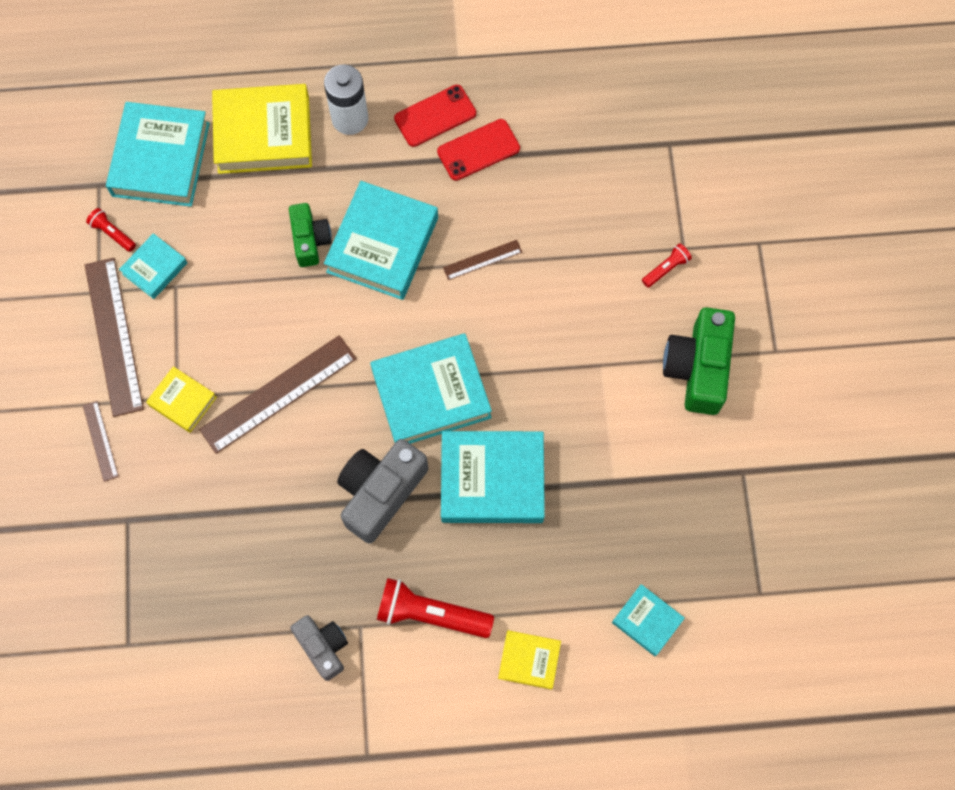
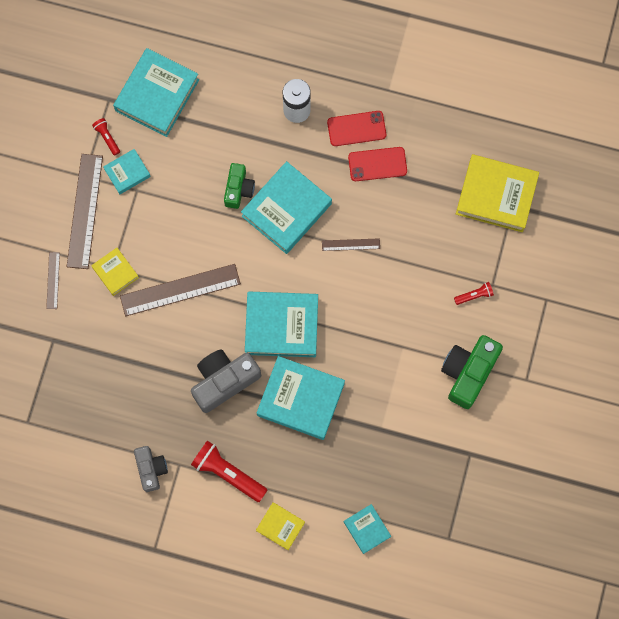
camera: 20 degrees right, 5 degrees up
yellow book [212,84,312,174] -> yellow book moved to [456,154,539,232]

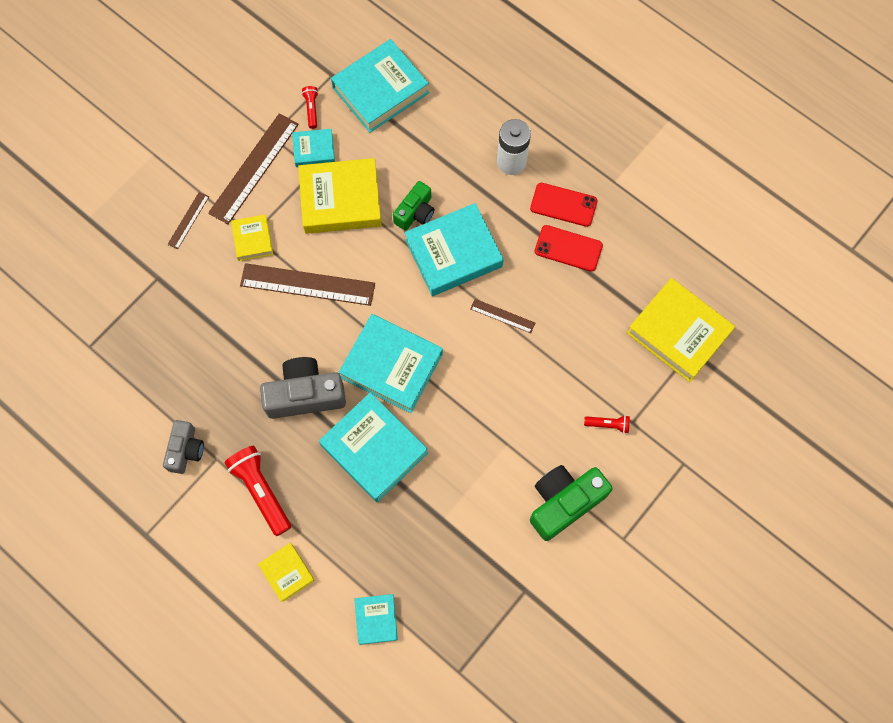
camera: 25 degrees right, 5 degrees down
none -> yellow book [298,158,382,234]

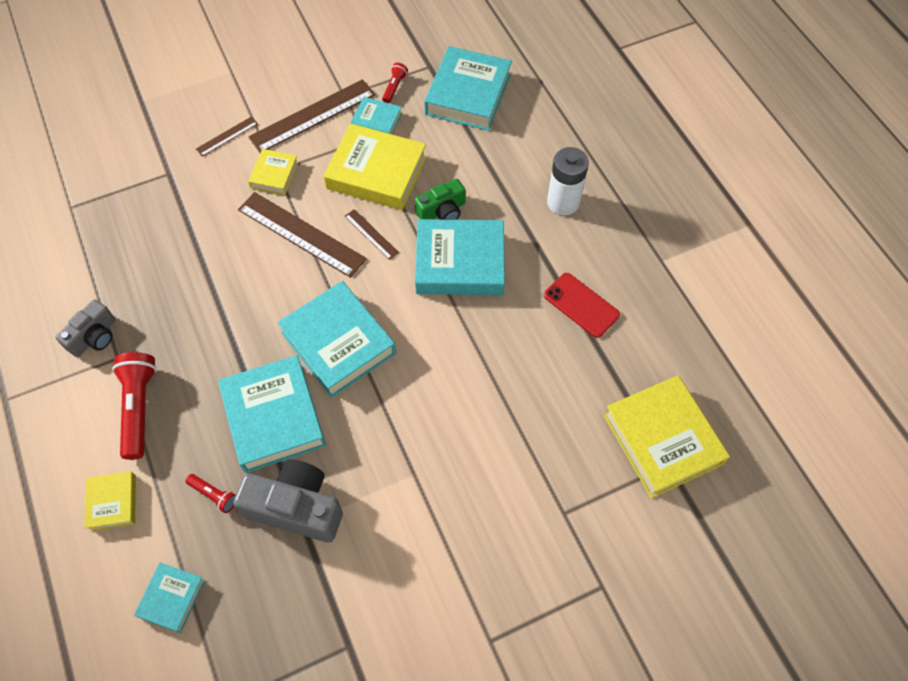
camera: 25 degrees right, 10 degrees down
grey camera [260,357,346,419] -> grey camera moved to [233,459,343,543]
turquoise book [331,39,429,133] -> turquoise book turned 60 degrees counterclockwise [424,46,512,131]
brown ruler [470,299,535,333] -> brown ruler moved to [345,209,399,260]
red phone [530,183,597,227] -> none
green camera [530,465,613,541] -> none
red flashlight [584,415,630,433] -> red flashlight moved to [185,474,235,513]

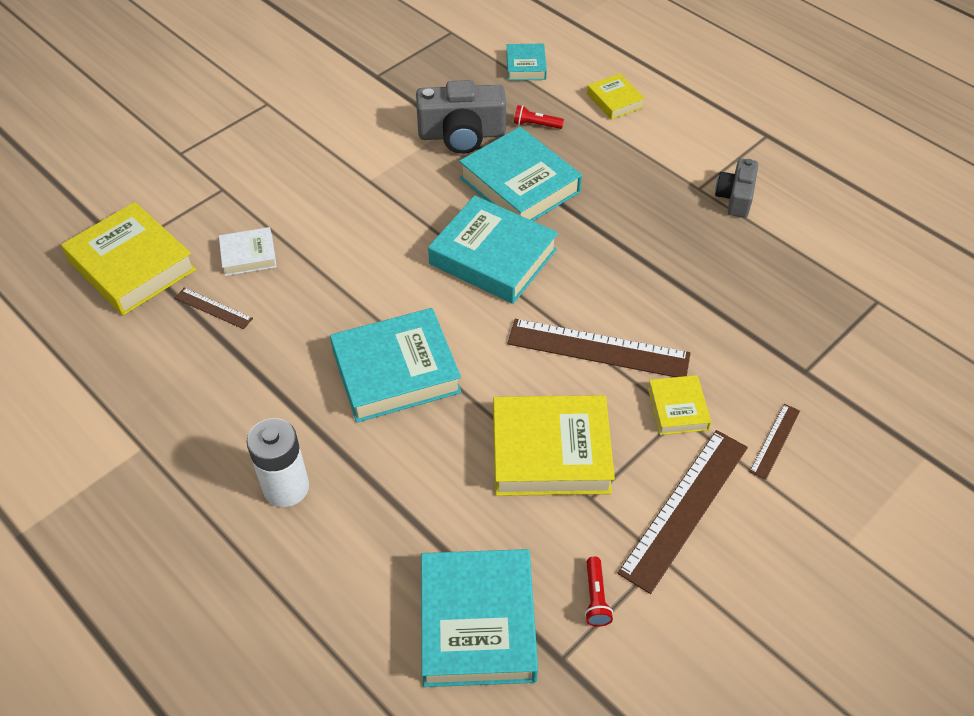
camera: 160 degrees right, 10 degrees down
red flashlight [112,352,157,460] -> none
brown ruler [345,209,399,260] -> brown ruler moved to [175,288,253,329]
turquoise book [350,97,402,134] -> none
green camera [415,179,466,220] -> none
red phone [544,273,620,338] -> none
none -> white book [219,227,277,276]

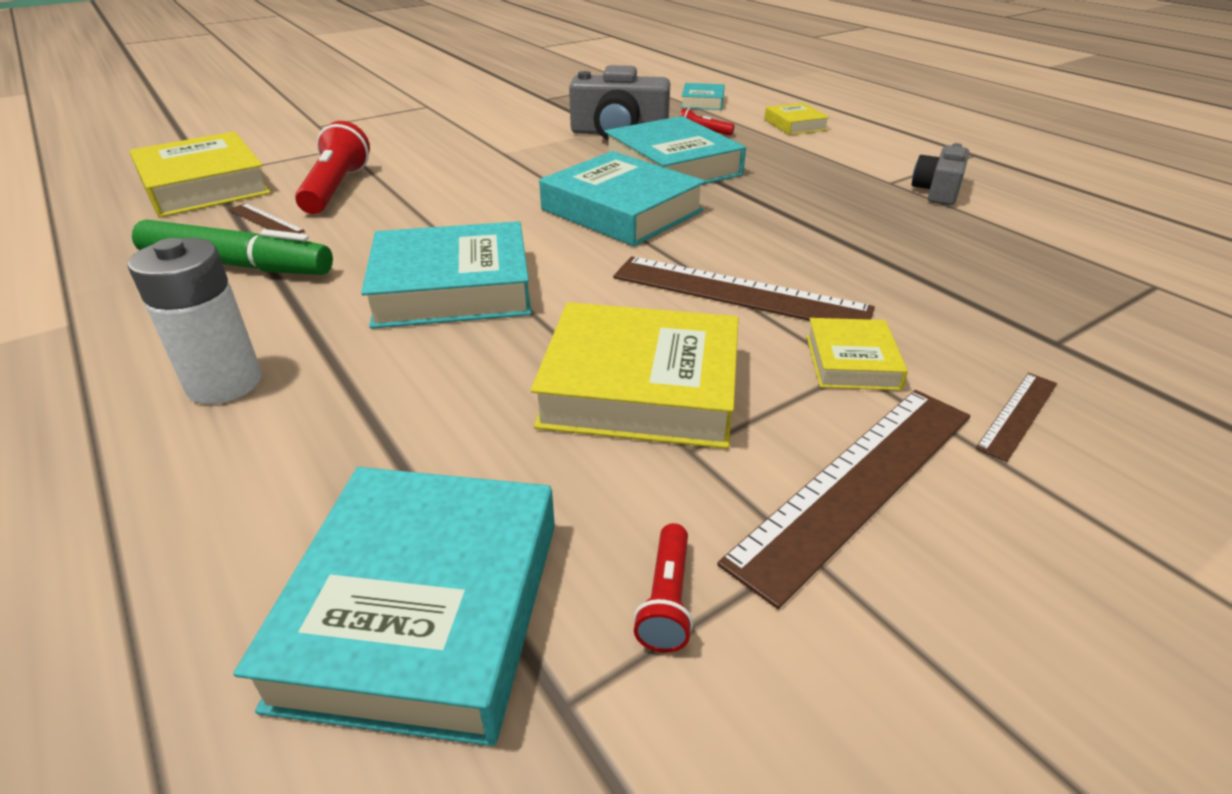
camera: 10 degrees right, 15 degrees down
white book [219,227,277,276] -> red flashlight [295,121,370,214]
none -> green marker [132,219,333,275]

